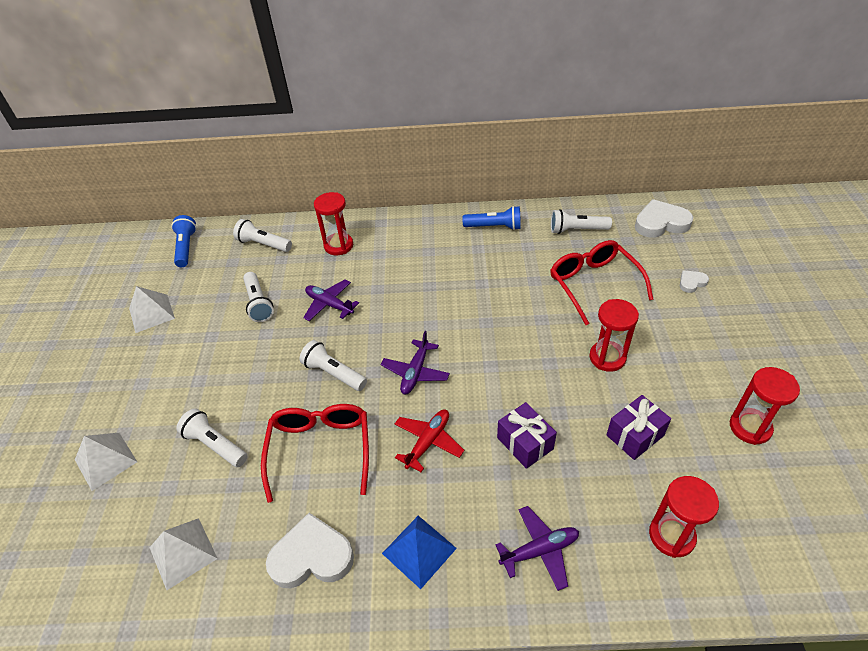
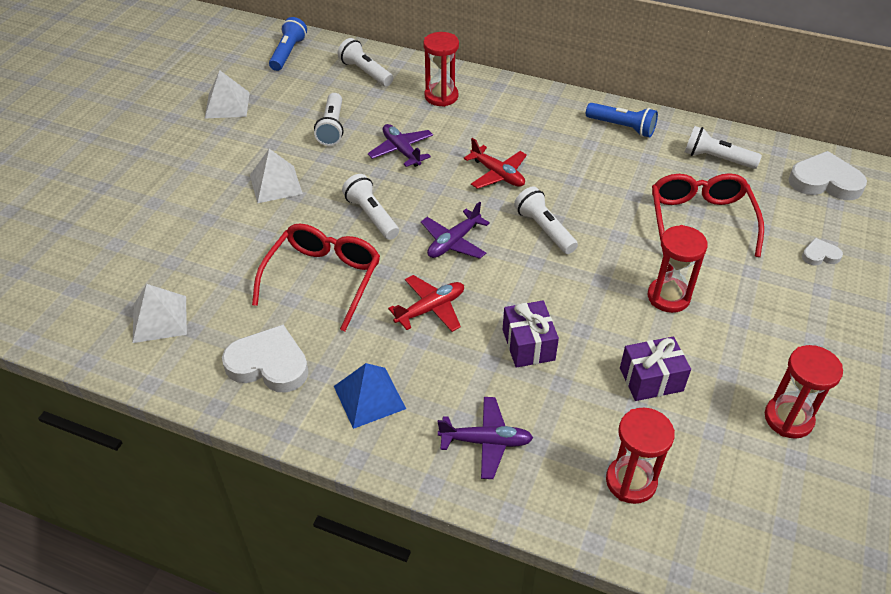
camera: 20 degrees right, 0 degrees up
white pyramid [75,433,137,491] -> white pyramid moved to [250,149,303,203]
white flashlight [176,409,248,467] -> white flashlight moved to [514,186,578,254]
none -> red plane [464,138,527,189]

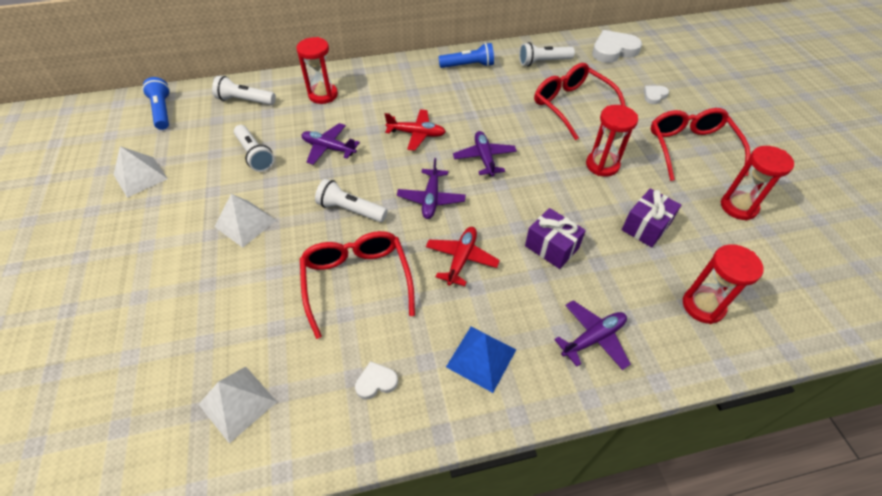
camera: 35 degrees left, 5 degrees up
white heart [222,325,309,393] -> white heart [355,361,398,400], size x0.50
white flashlight [514,186,578,254] -> purple plane [453,131,517,177]
none -> red glasses [651,108,751,181]

